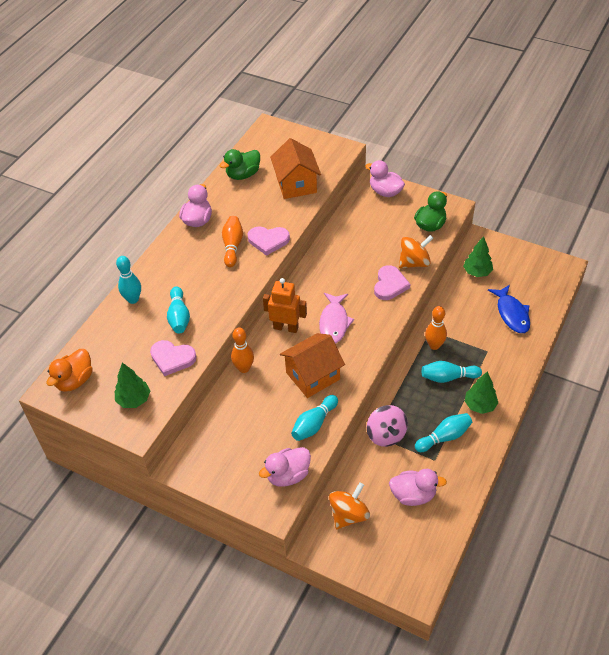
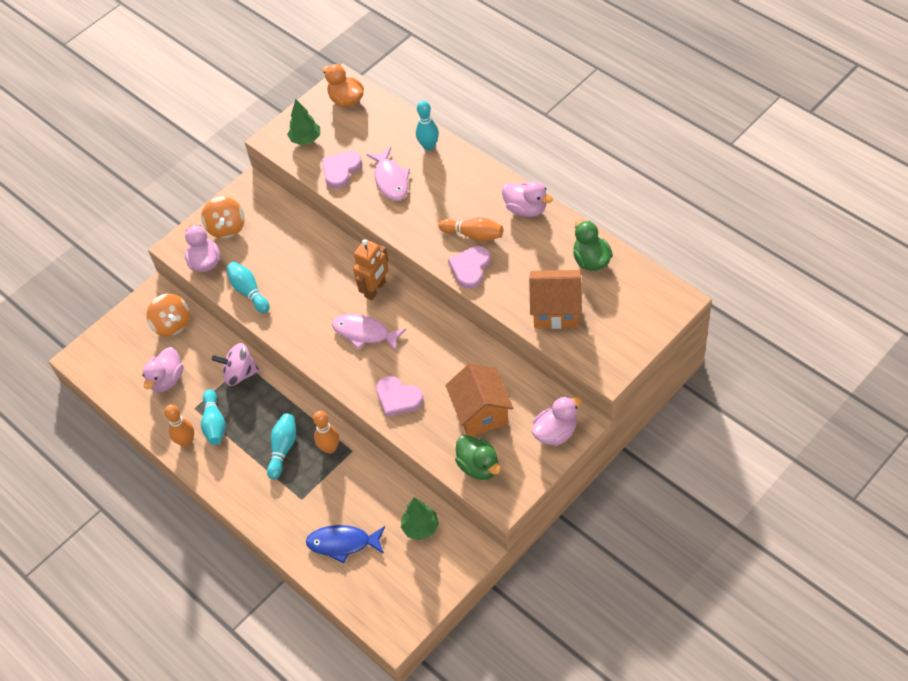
camera: 110 degrees right, 5 degrees up
turquoise bowling pin [167,286,190,334] -> pink fish [366,147,410,201]
orange bowling pin [231,327,254,373] -> orange bowling pin moved to [164,404,194,447]
orange house [280,333,345,398] -> orange house moved to [446,363,513,436]
orange spinning top [399,235,433,268] -> orange spinning top moved to [201,197,245,239]
green tree [465,372,498,414] -> none

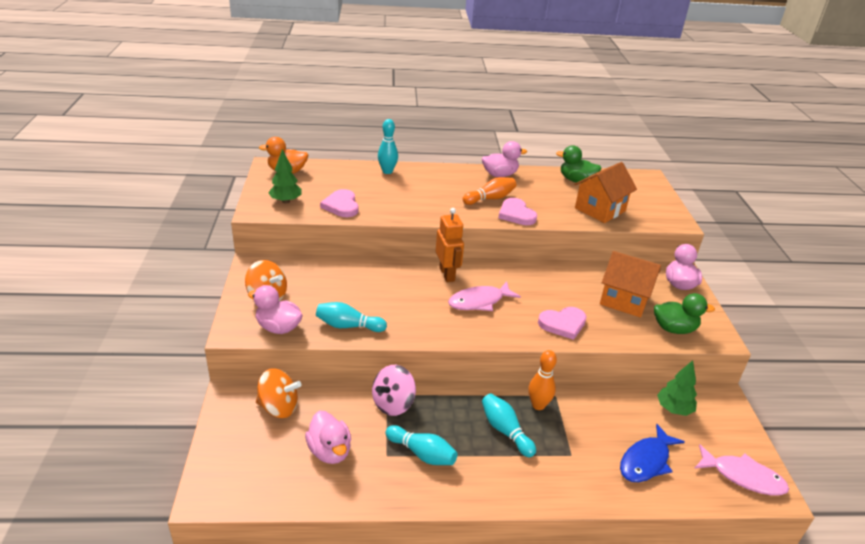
camera: 55 degrees left, 20 degrees down
orange bowling pin [164,404,194,447] -> none
pink fish [366,147,410,201] -> pink fish moved to [694,444,789,495]

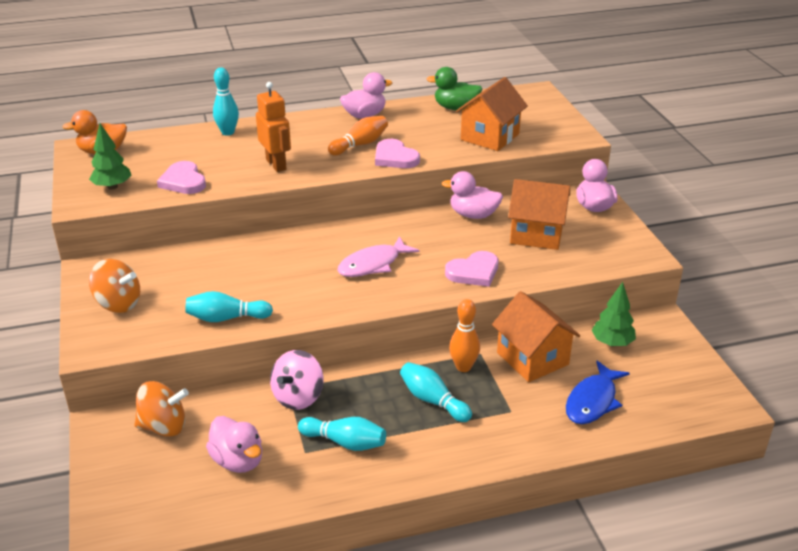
camera: 10 degrees left, 0 degrees up
pink duck [248,285,303,334] -> pink duck moved to [442,171,503,219]
orange robot [436,208,464,282] -> orange robot moved to [256,82,291,172]
green duck [654,293,715,334] -> none
pink fish [694,444,789,495] -> none
none -> orange house [492,291,580,382]

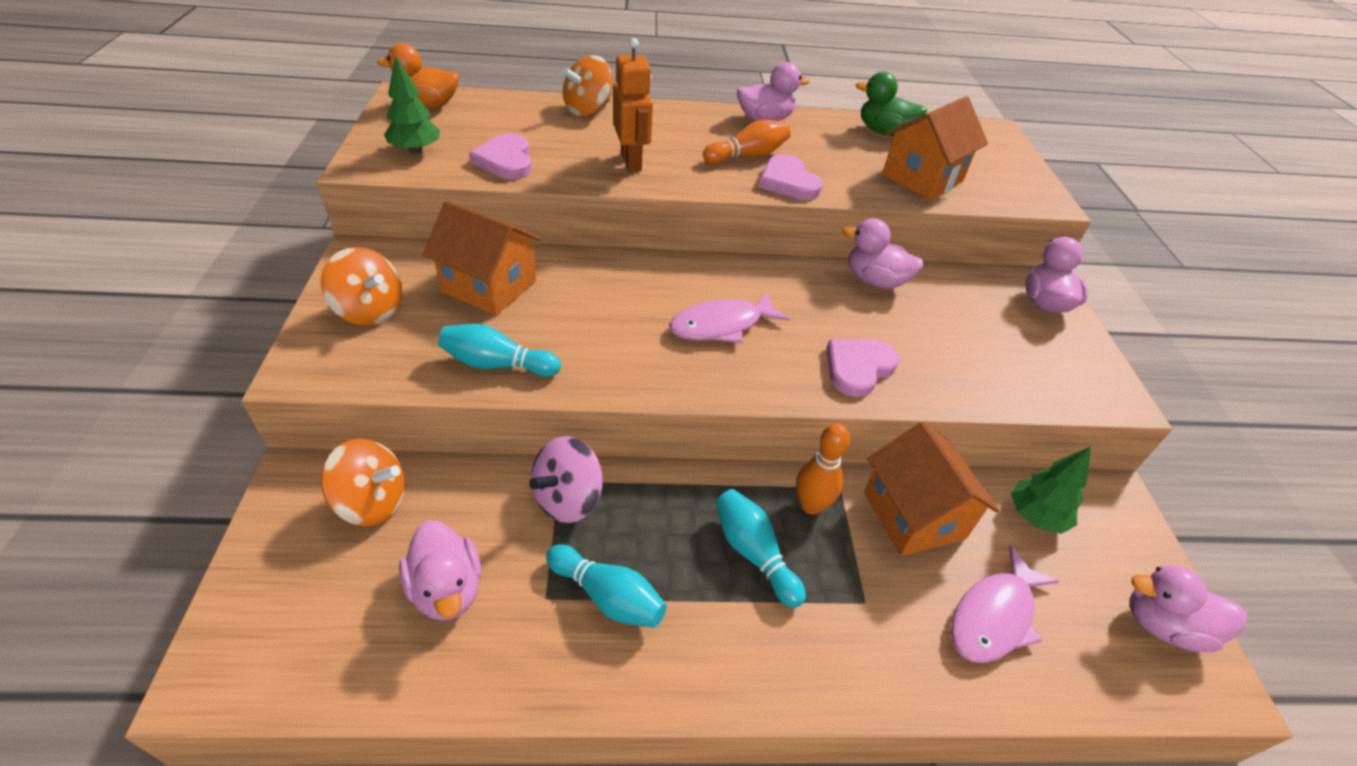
camera: 10 degrees right, 10 degrees up
turquoise bowling pin [213,67,239,136] -> orange spinning top [562,55,613,116]
pink heart [445,251,498,287] -> pink heart turned 150 degrees clockwise [827,339,899,397]
orange house [508,179,570,250] -> orange house moved to [423,200,541,315]
blue fish [566,360,630,424] -> pink fish [951,545,1059,663]
none -> pink duck [1130,565,1247,652]

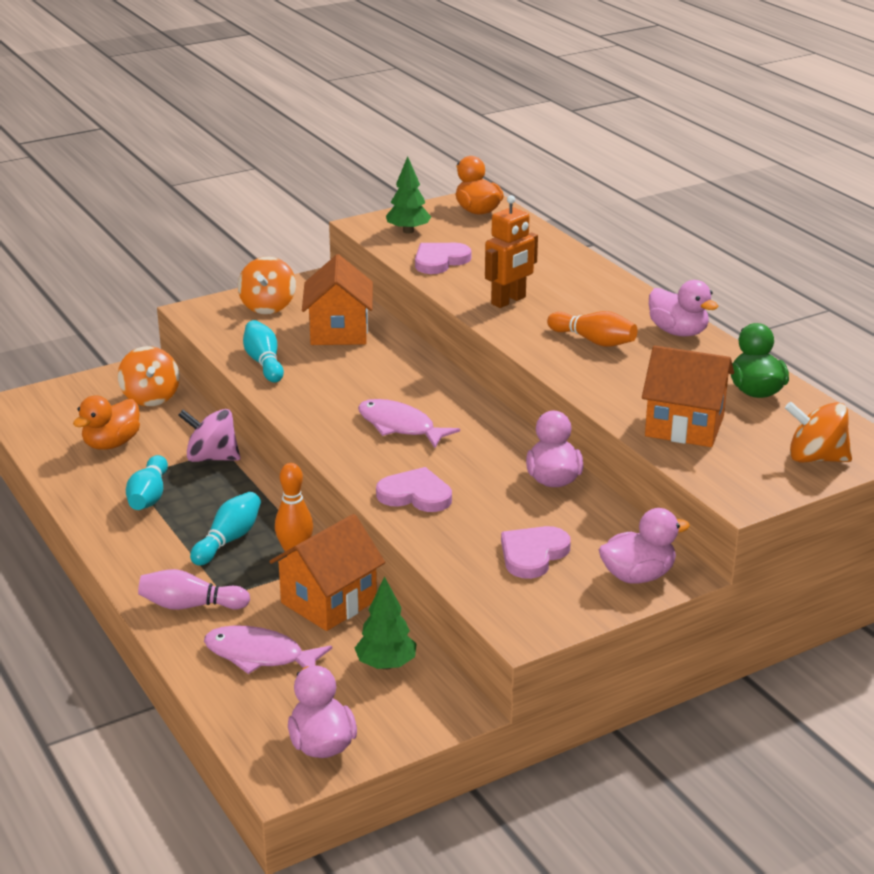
camera: 65 degrees right, 15 degrees down
pink duck [399,521,481,621] -> orange duck [73,395,140,450]
orange spinning top [562,55,613,116] -> orange spinning top moved to [785,402,852,462]
pink heart [759,154,823,200] -> pink heart moved to [501,526,571,579]
none -> pink bowling pin [138,569,250,610]

